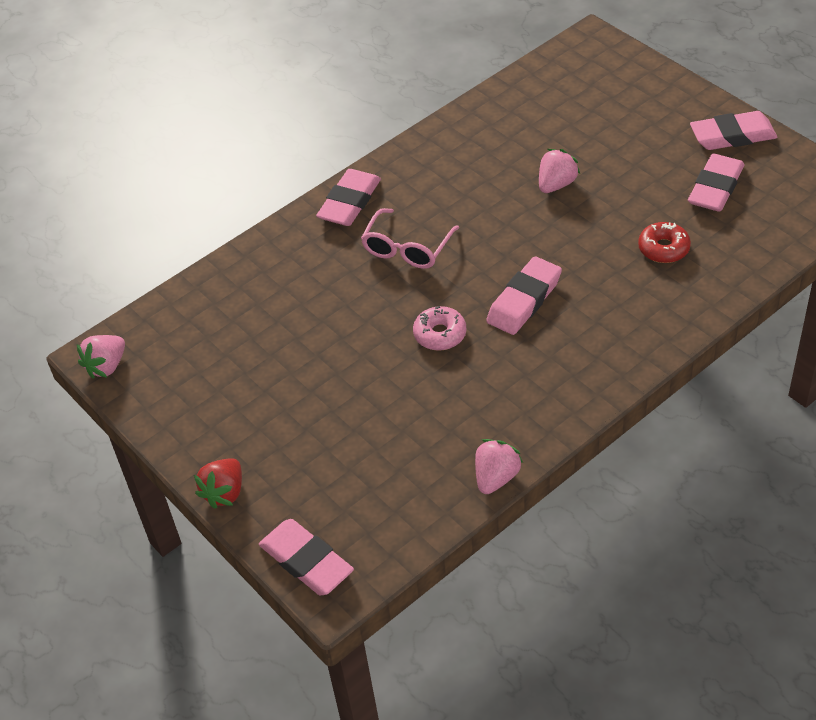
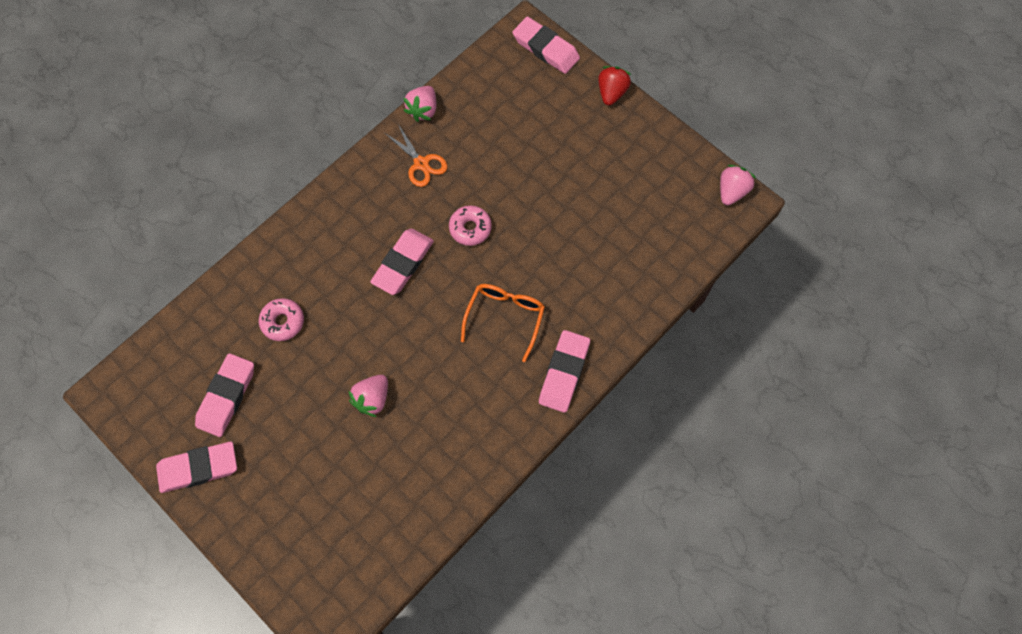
camera: 170 degrees right, 20 degrees up
pink glasses [361,208,459,269] -> orange glasses [461,284,545,362]
red donut [638,222,691,263] -> pink donut [259,298,304,341]
none -> orange scissors [385,124,448,187]

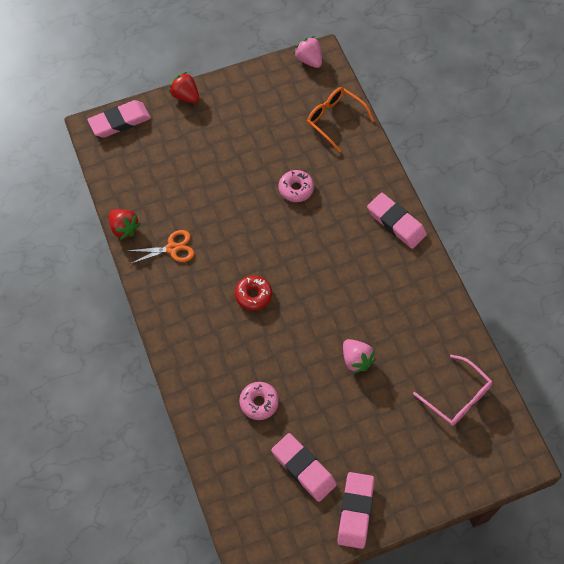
camera: 65 degrees left, 5 degrees down
pink eraser [370,229,434,295] -> red donut [235,275,272,311]
pink strawberry [403,86,436,122] -> red strawberry [109,209,141,240]
pink donut [449,205,492,246] -> pink donut moved to [278,170,314,202]
orange glasses [461,284,545,362] -> orange glasses moved to [307,87,374,152]
none -> pink glasses [413,355,492,426]

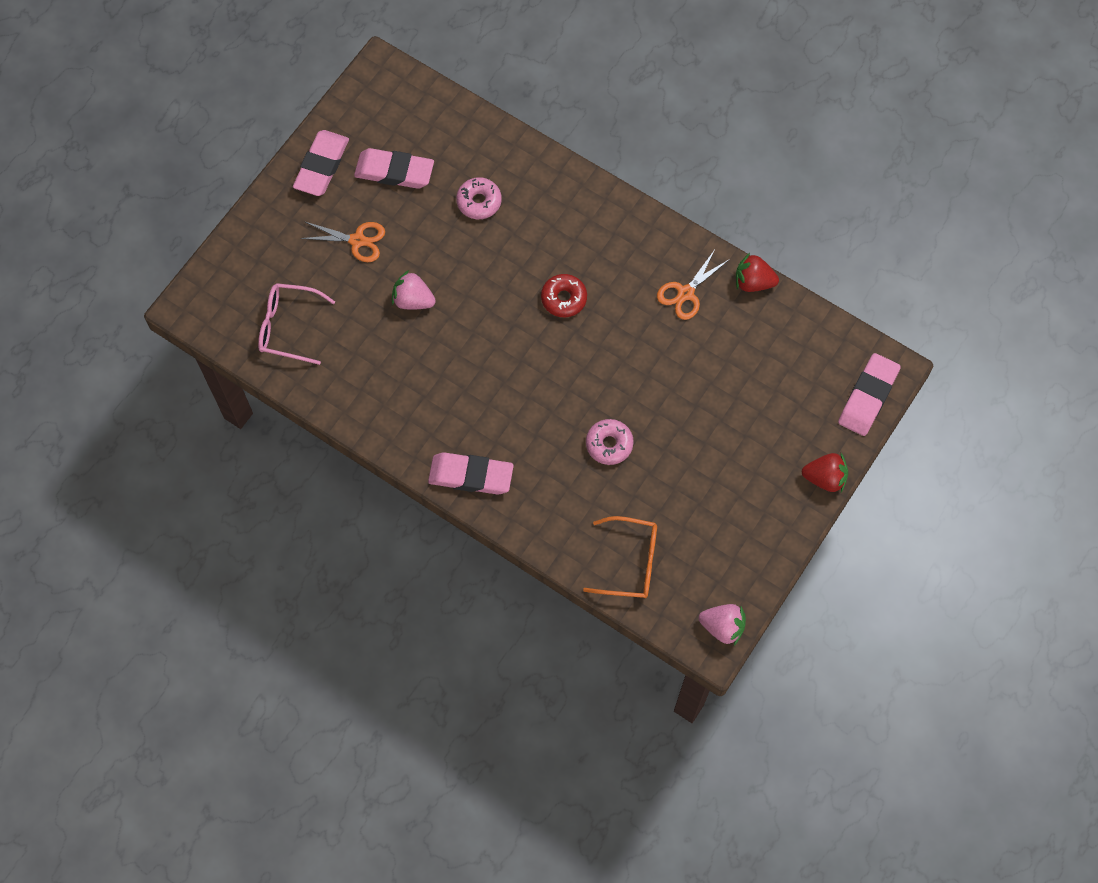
camera: 145 degrees right, 5 degrees up
pink eraser [337,472,375,549] -> pink eraser turned 45 degrees clockwise [293,130,349,196]
none -> orange scissors [300,221,385,262]

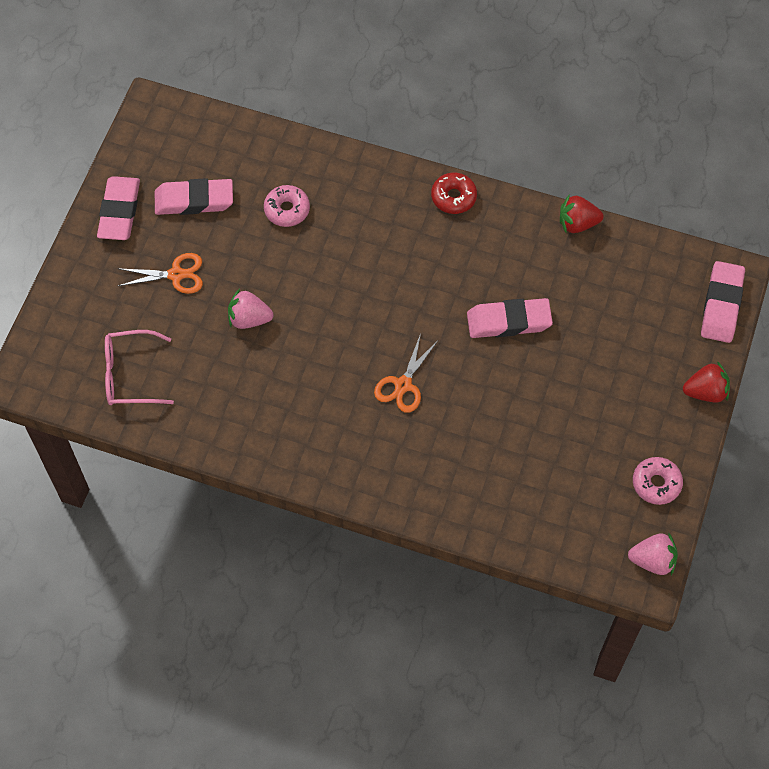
camera: 15 degrees left, 5 degrees down
pink eraser [428,452,514,495] -> pink eraser moved to [467,298,553,338]
red donut [541,274,587,317] -> red donut moved to [431,173,477,214]
orange glasses [583,516,657,598] -> none
pink donut [586,419,634,465] -> pink donut moved to [633,457,683,505]
orange scissors [657,250,730,320] -> orange scissors moved to [374,334,437,413]

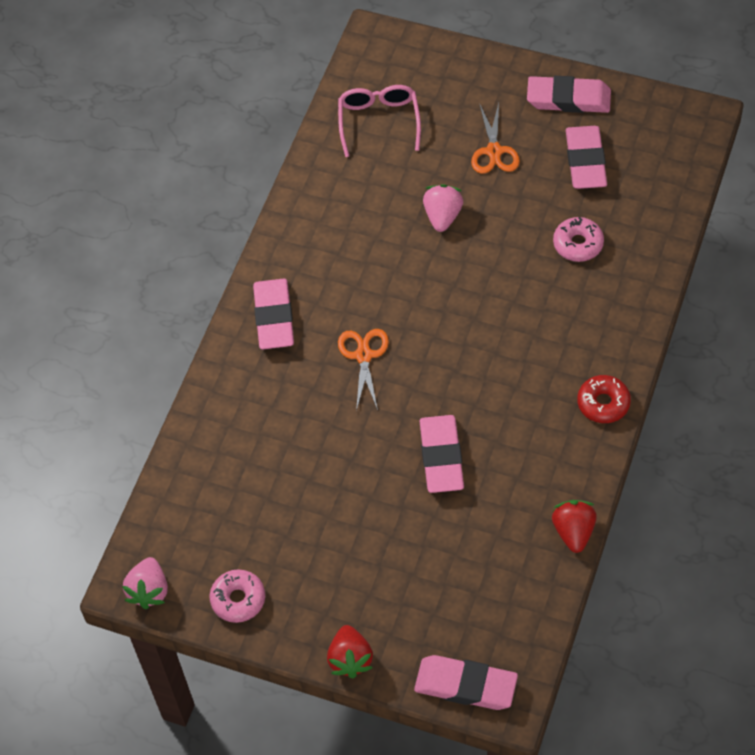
camera: 95 degrees right, 5 degrees down
orange scissors [374,334,437,413] -> orange scissors turned 60 degrees clockwise [338,329,389,411]
none -> pink eraser [253,279,294,349]

